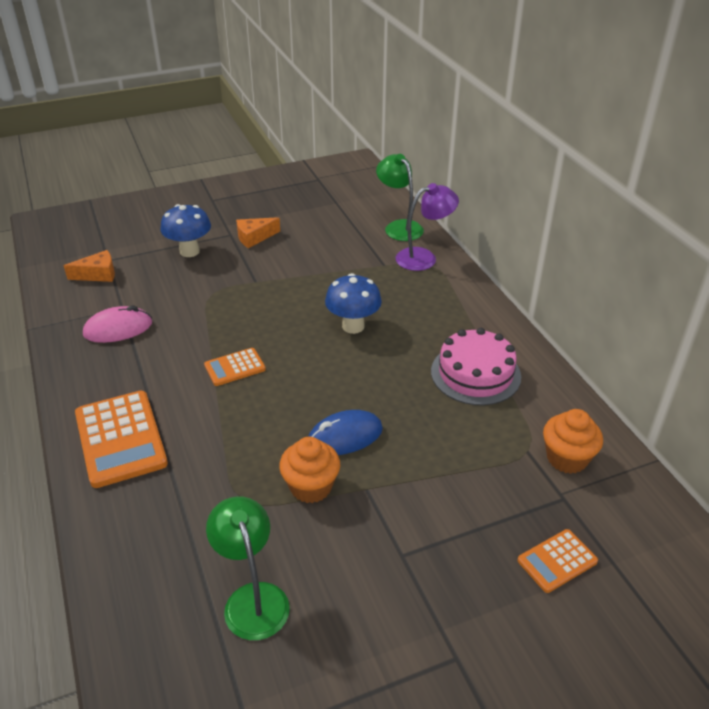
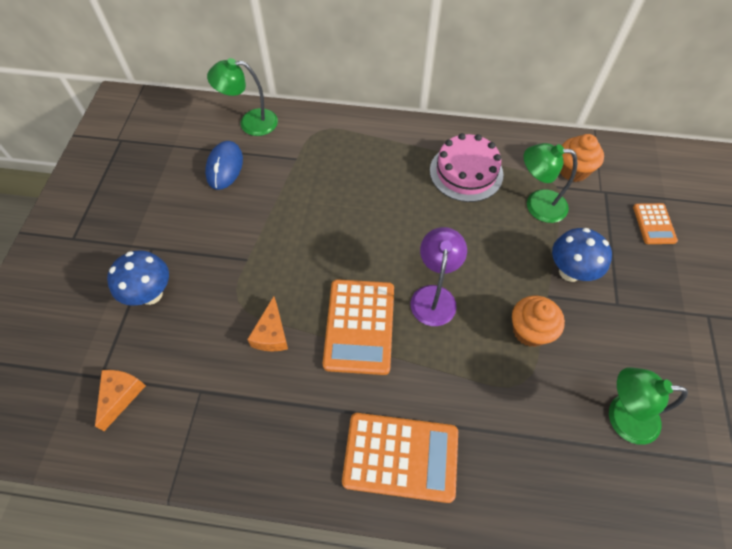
camera: 60 degrees left, 20 degrees up
pink mouse [83,306,152,343] -> none
orange calculator [204,348,266,386] -> orange calculator [323,279,394,375], size x1.86
orange cheese [236,217,280,248] -> orange cheese moved to [247,296,288,351]
blue mouse [308,410,383,455] -> blue mouse moved to [205,141,243,190]
blue mushroom [325,273,382,334] -> blue mushroom moved to [552,228,612,282]
purple lamp [396,183,459,271] -> purple lamp moved to [411,227,467,326]
none -> green lamp [524,143,577,223]

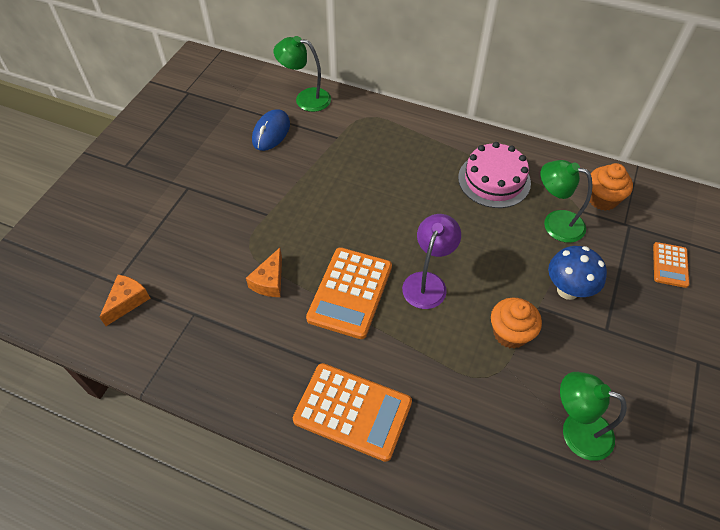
camera: 15 degrees right, 5 degrees down
blue mushroom [107,250,169,306] -> none

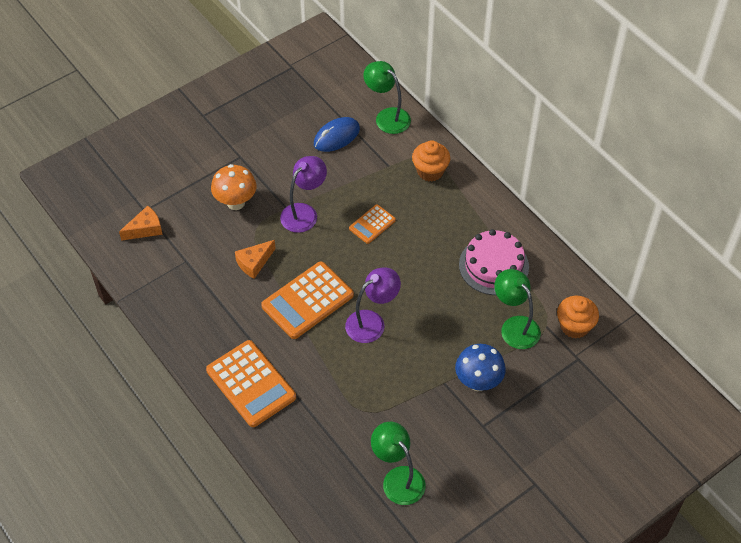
camera: 30 degrees right, 0 degrees up
orange cupcake [491,298,542,349] -> orange cupcake moved to [412,140,450,182]
orange calculator [653,242,689,288] -> orange calculator moved to [349,204,396,244]
none -> orange mushroom [211,164,257,210]
none -> purple lamp [280,156,327,233]

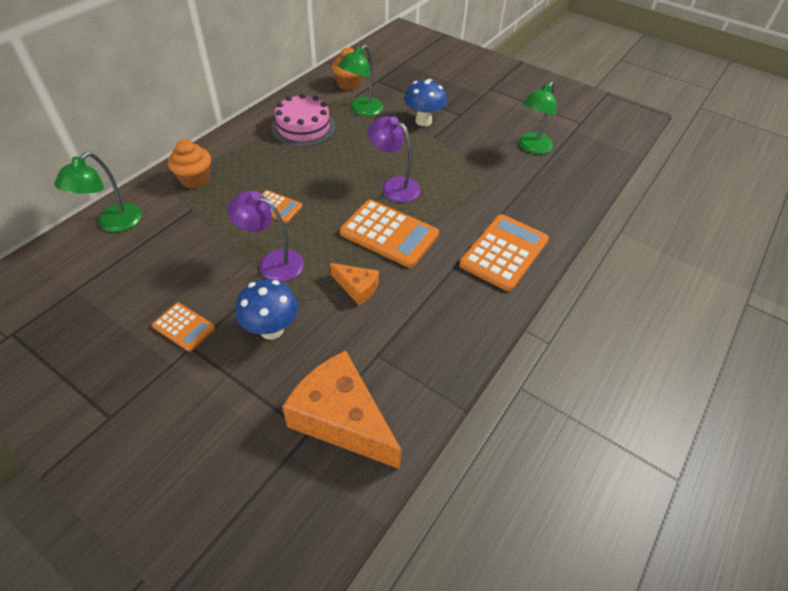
camera: 110 degrees left, 5 degrees down
orange cheese [119,206,163,241] -> orange cheese [282,350,402,469], size x1.98
orange mushroom [211,164,257,210] -> blue mushroom [235,279,298,340]
blue mouse [314,117,360,152] -> none
none -> orange calculator [152,303,215,352]

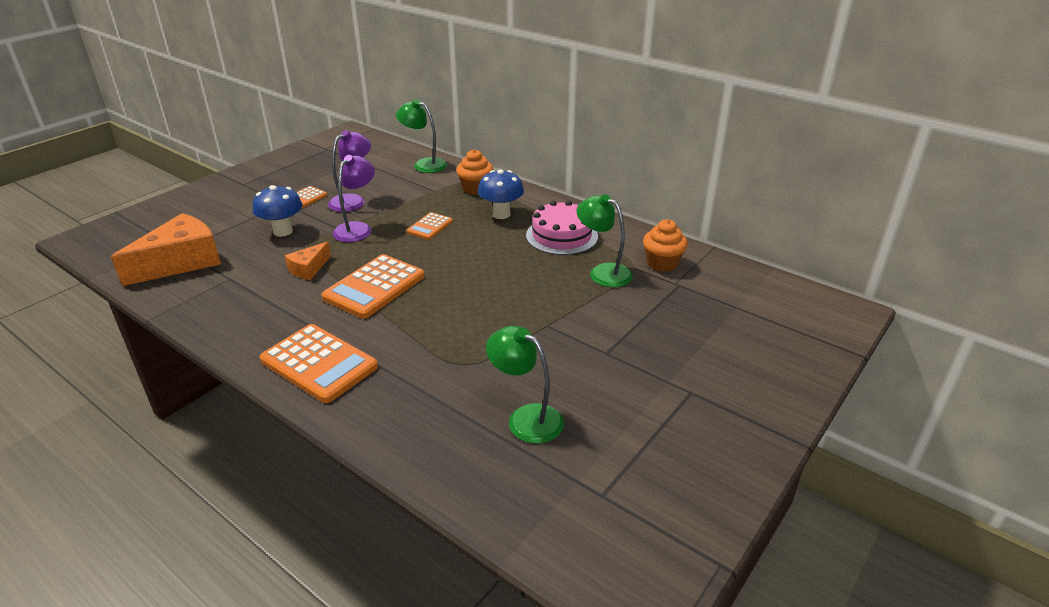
camera: 95 degrees right, 15 degrees down
purple lamp [367,116,420,202] -> purple lamp moved to [328,130,371,212]
blue mushroom [405,79,447,126] -> blue mushroom moved to [478,169,524,219]

